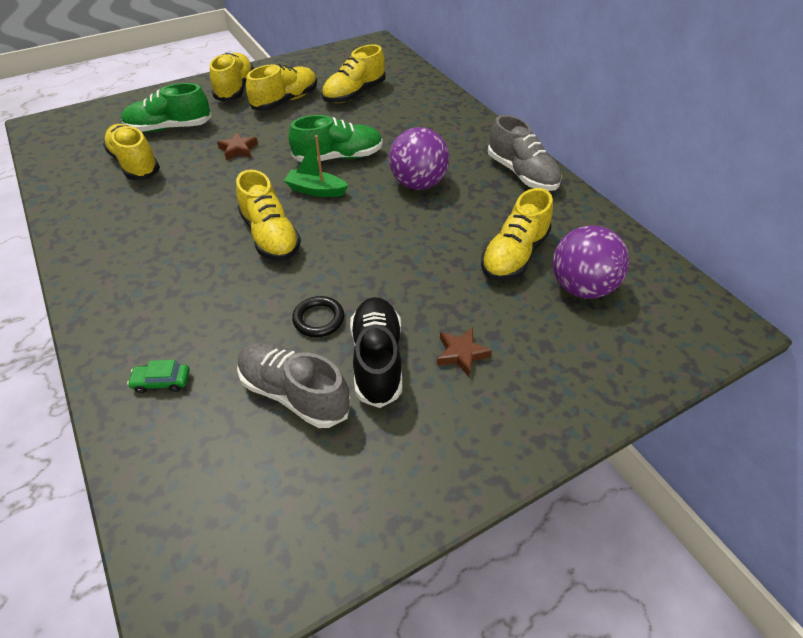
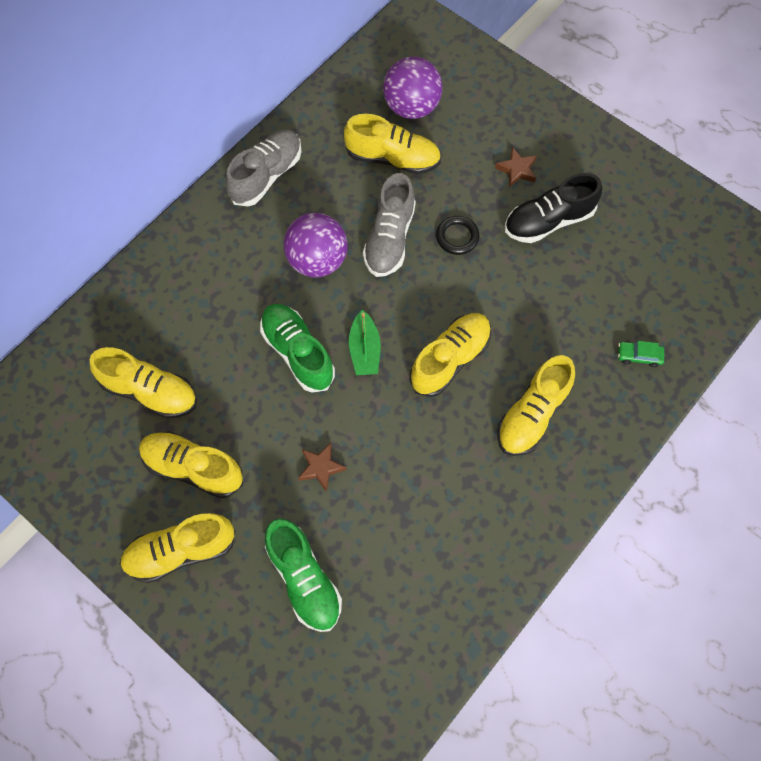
camera: 110 degrees left, 20 degrees up
yellow shoe [103,124,160,180] -> yellow shoe moved to [497,355,575,456]
green car [127,360,190,393] -> green car turned 120 degrees clockwise [618,341,664,367]
grey shoe [237,341,351,428] -> grey shoe moved to [363,173,416,277]
black ring [292,296,344,337] -> black ring moved to [436,216,480,255]

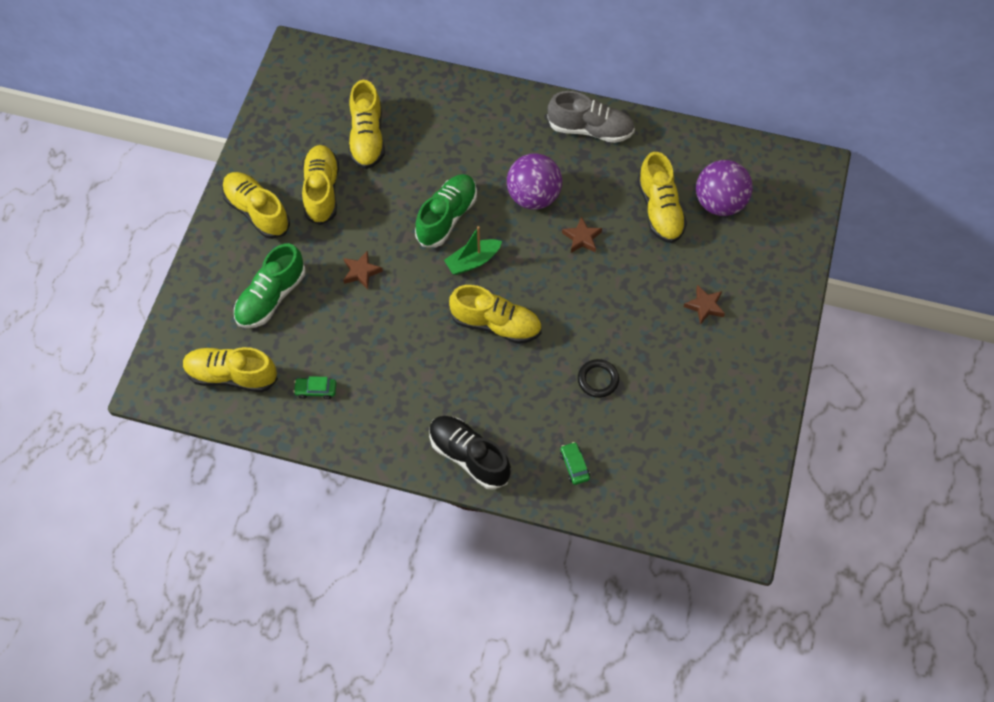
camera: 65 degrees right, 5 degrees down
grey shoe [363,173,416,277] -> brown star [562,216,602,253]
black ring [436,216,480,255] -> black ring moved to [578,359,619,398]
yellow shoe [497,355,575,456] -> yellow shoe moved to [183,347,278,392]
black shoe [505,173,602,243] -> black shoe moved to [429,416,511,490]
none -> green car [293,376,336,399]

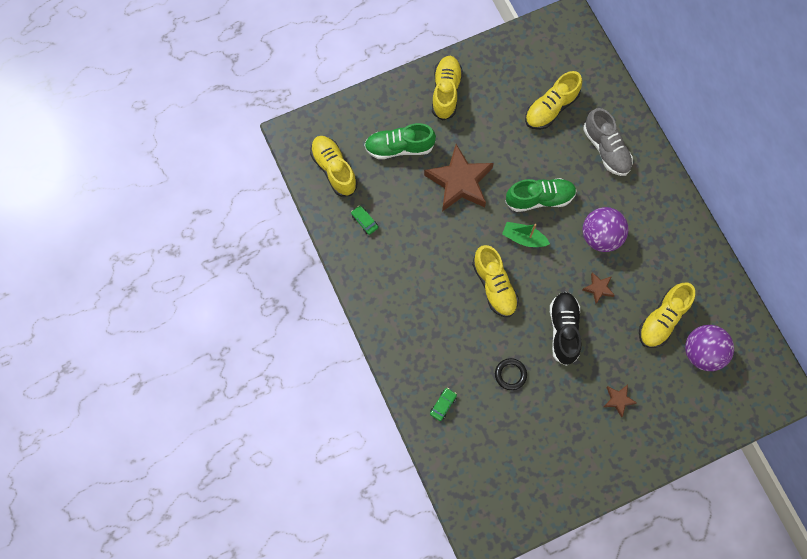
camera: 50 degrees right, 10 degrees up
yellow shoe [302,145,339,225] -> none
brown star [343,251,383,289] -> brown star [424,144,494,212], size x2.23
black shoe [429,416,511,490] -> black shoe moved to [550,292,582,366]
grey shoe [547,91,635,143] -> grey shoe moved to [584,108,633,176]

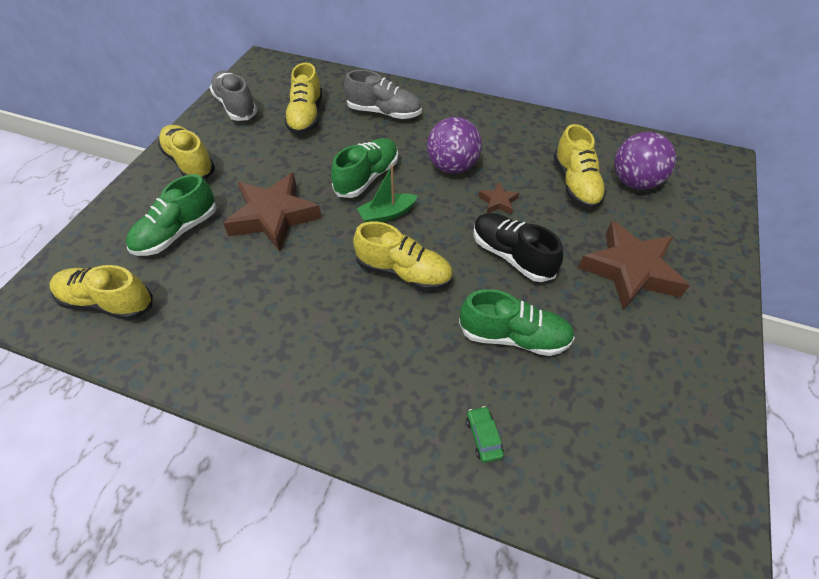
camera: 45 degrees left, 20 degrees down
green car [351,206,378,235] -> none
black ring [495,358,527,390] -> green shoe [459,289,575,356]
brown star [604,385,637,418] -> brown star [578,220,690,311], size x2.23
none -> grey shoe [210,71,258,121]

